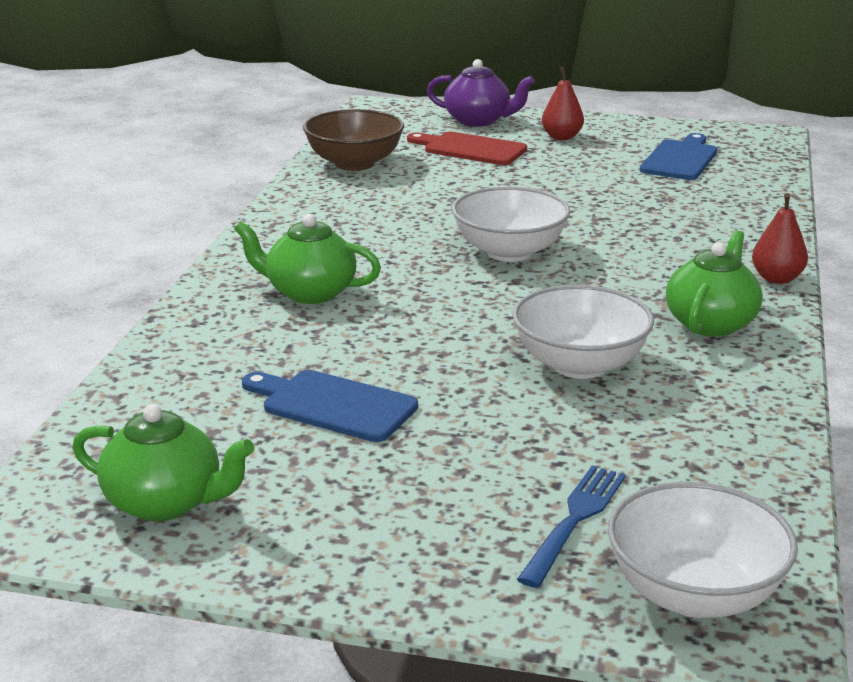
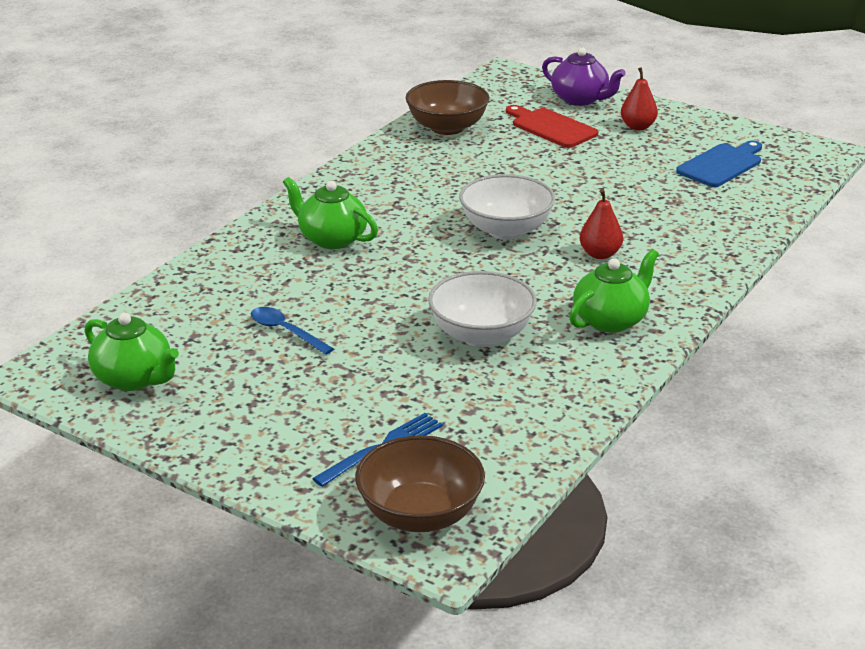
camera: 20 degrees right, 5 degrees up
blue cutting board [242,370,418,442] -> blue spoon [251,307,334,355]
white bowl [608,482,798,618] -> brown bowl [355,435,485,532]
red pear [752,193,808,284] -> red pear moved to [580,189,623,259]

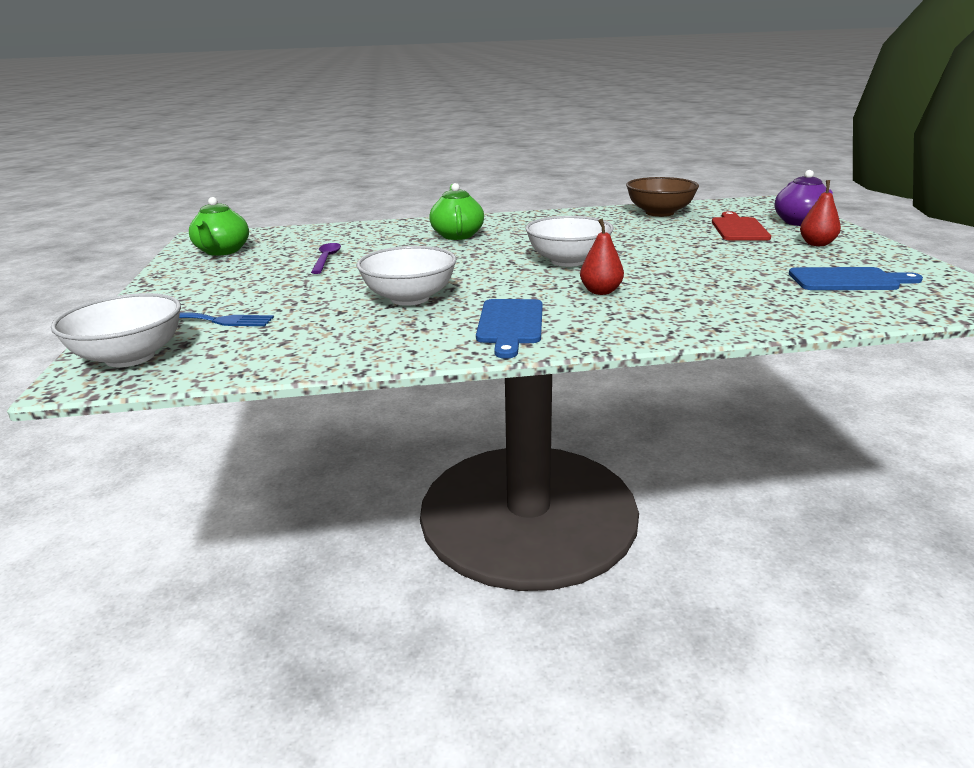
camera: 50 degrees right, 5 degrees down
blue spoon [251,307,334,355] -> purple spoon [311,243,341,274]
brown bowl [355,435,485,532] -> white bowl [51,293,181,367]
green teapot [569,249,659,333] -> blue cutting board [476,299,543,359]

